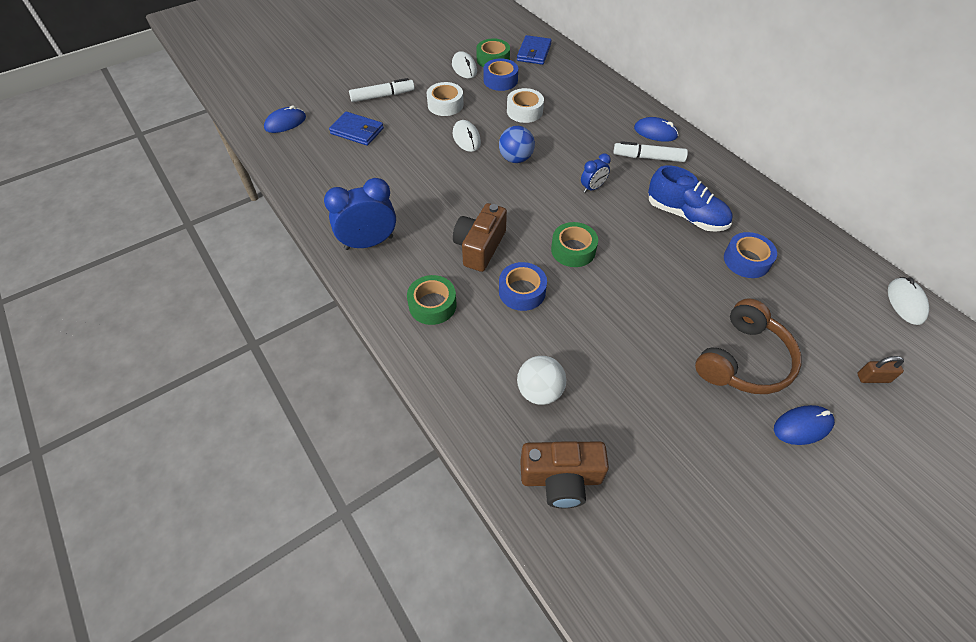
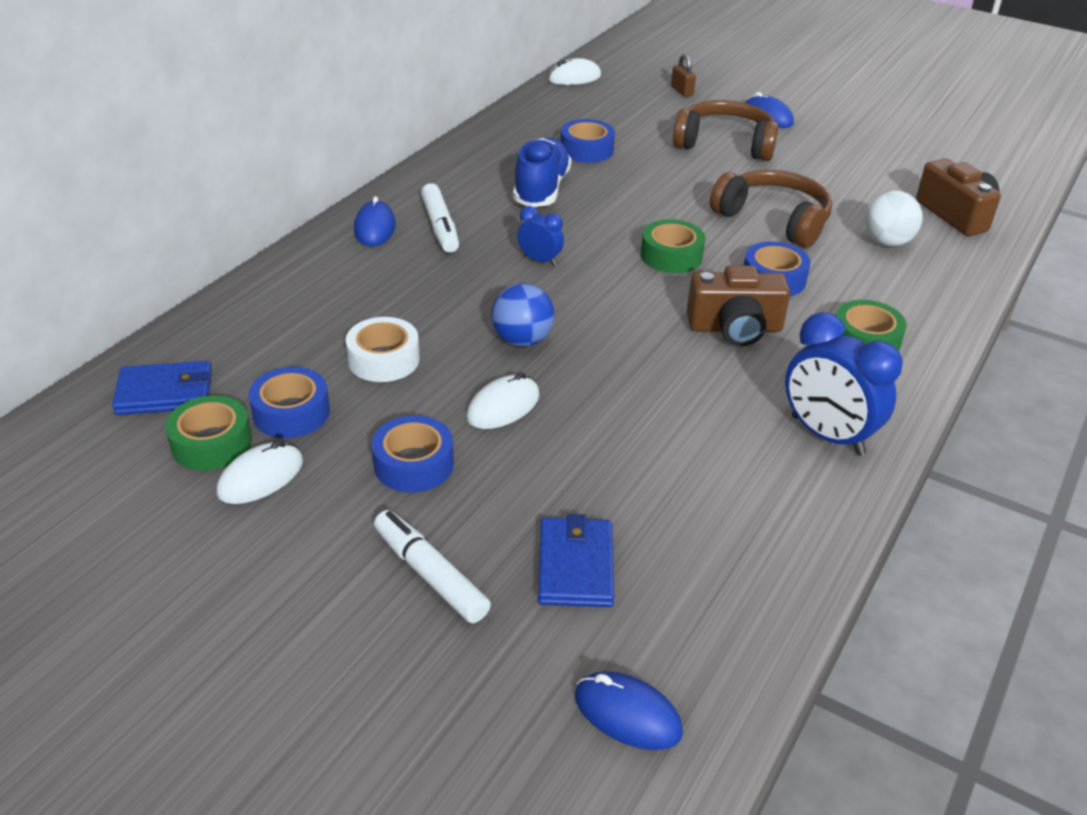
camera: 115 degrees left, 15 degrees down
white tape [427,82,464,116] -> blue tape [372,415,454,493]
none -> brown headphones [710,170,832,248]

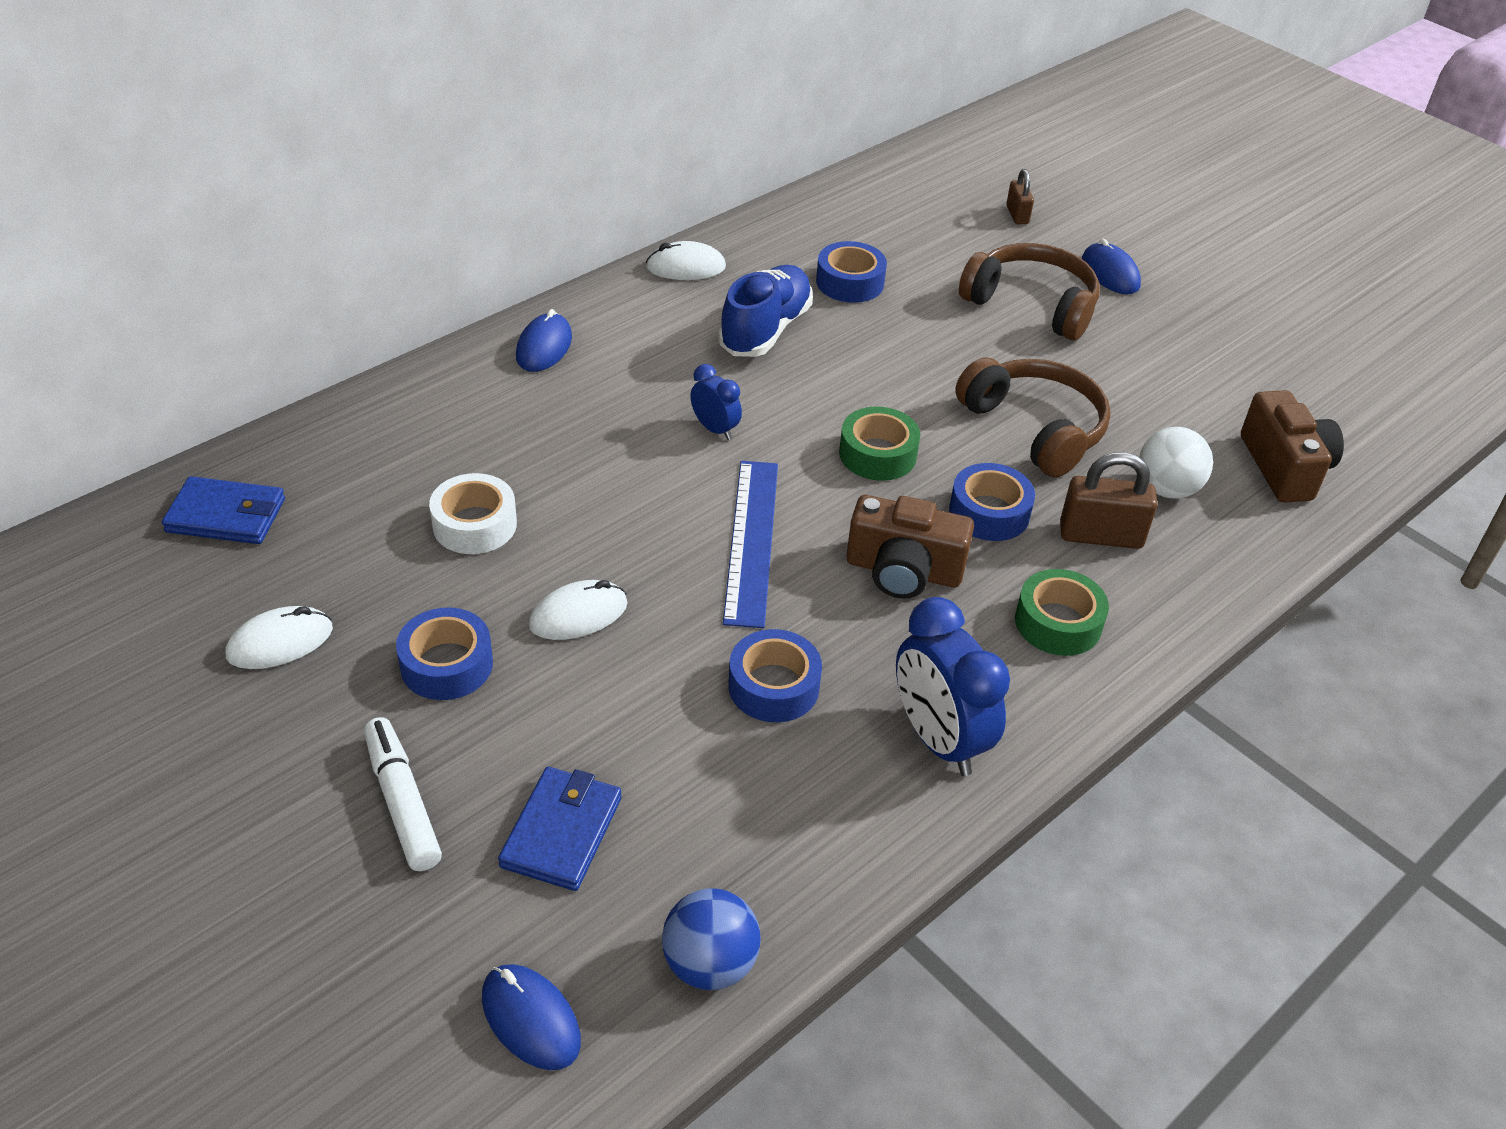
camera: 15 degrees right, 5 degrees up
green tape [165,395,252,471] -> none
blue tape [249,367,330,438] -> blue tape moved to [728,629,822,722]
white marker [421,183,459,253] -> none
blue ball [491,283,554,347] -> blue ball moved to [662,888,761,990]
white mouse [548,58,601,85] -> white mouse moved to [646,241,726,280]
none -> blue ruler [723,461,778,628]
none -> brown padlock [1060,452,1157,549]

